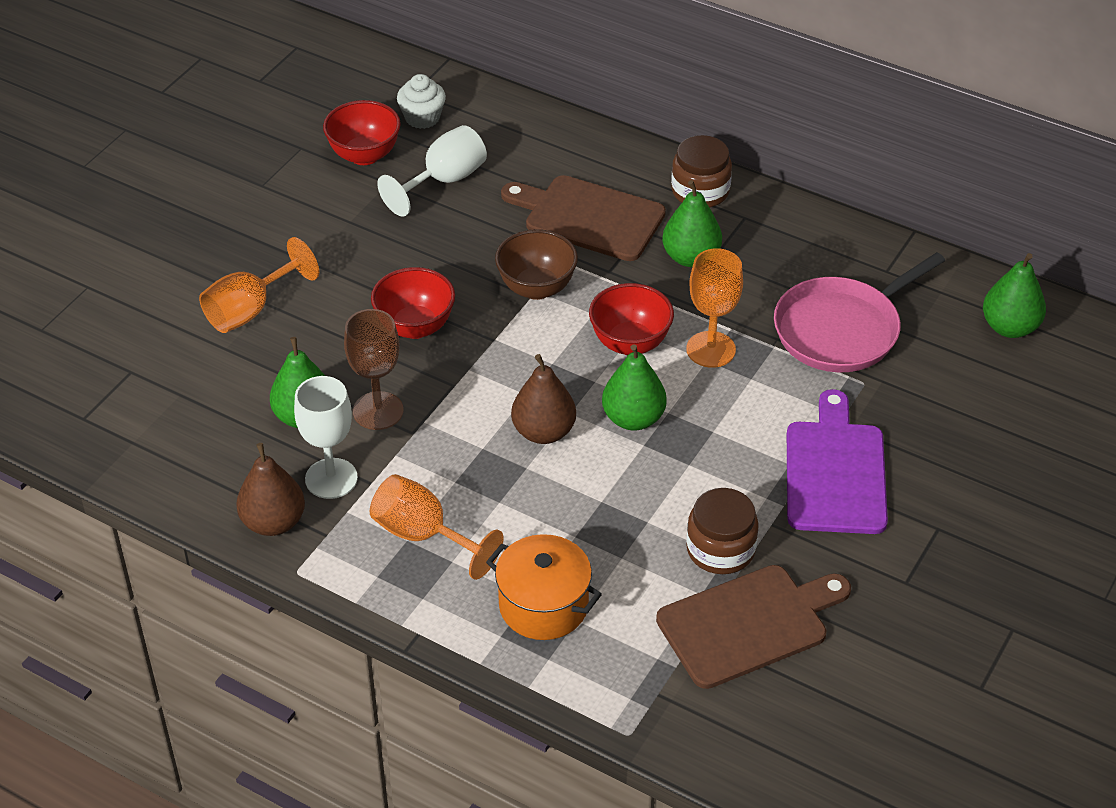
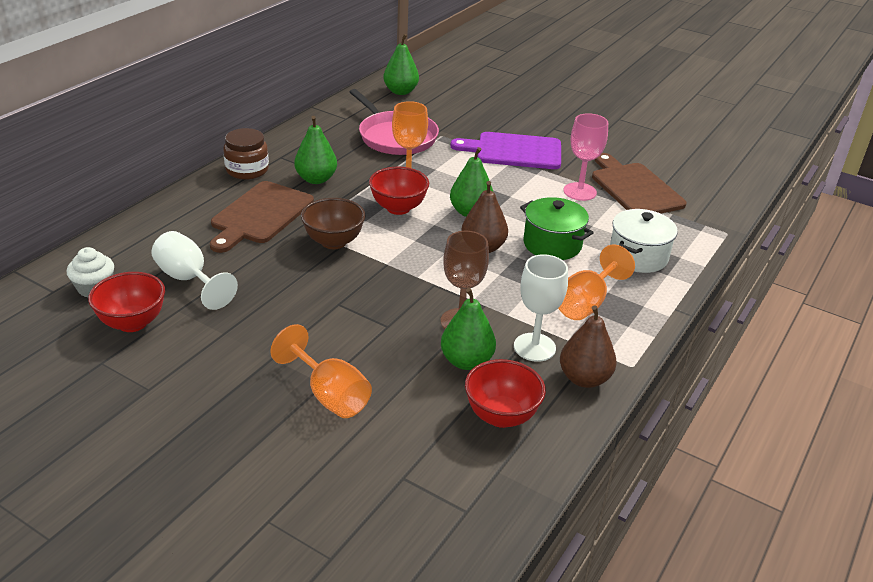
camera: 90 degrees left, 10 degrees down
red bowl [371,267,455,339] -> red bowl moved to [465,359,546,428]
orange pot [486,534,602,640] -> white pot [610,209,678,273]
brown jar [686,488,759,574] -> pink goblet [563,113,608,201]
none -> green pot [520,197,594,260]

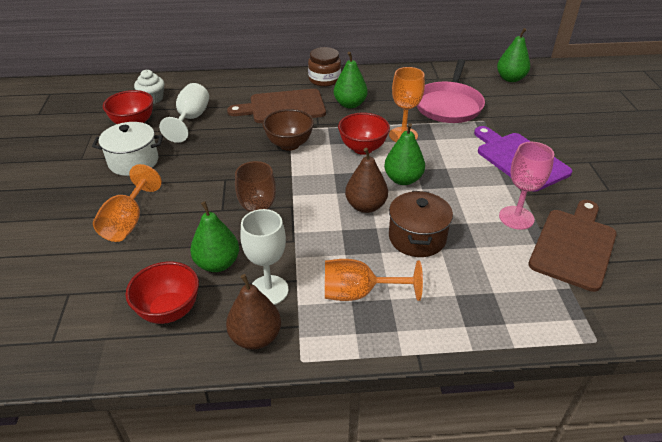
camera: 55 degrees right, 5 degrees up
green pot [520,197,594,260] -> brown pot [389,191,453,257]
white pot [610,209,678,273] -> white pot moved to [92,122,163,176]

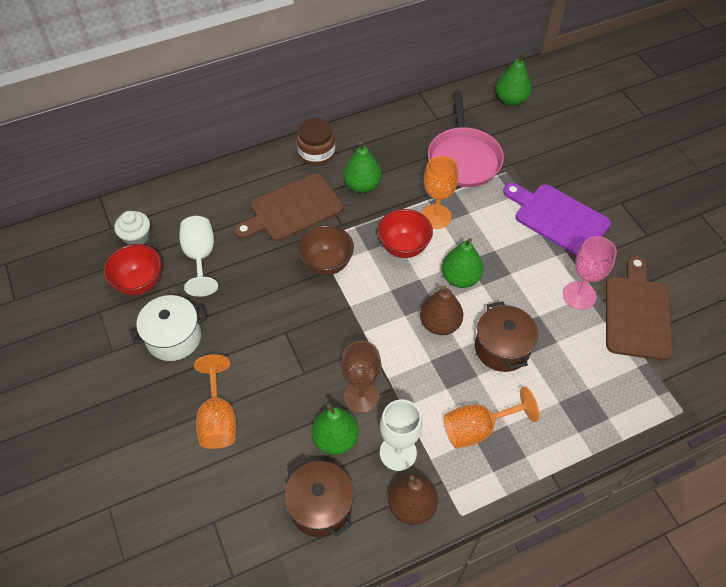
camera: 20 degrees left, 15 degrees up
red bowl [125,261,199,324] -> brown pot [284,458,354,537]

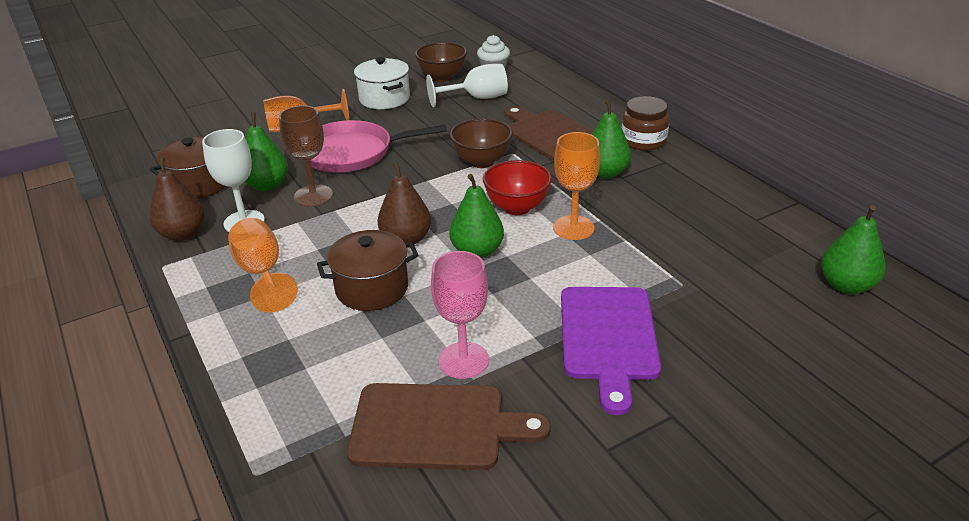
camera: 85 degrees right, 20 degrees down
red bowl [104,244,162,295] -> brown bowl [415,42,467,82]
pink pan [428,91,504,187] -> pink pan moved to [310,120,447,173]
purple cutting board [503,183,611,256] -> purple cutting board turned 150 degrees clockwise [561,287,661,415]

